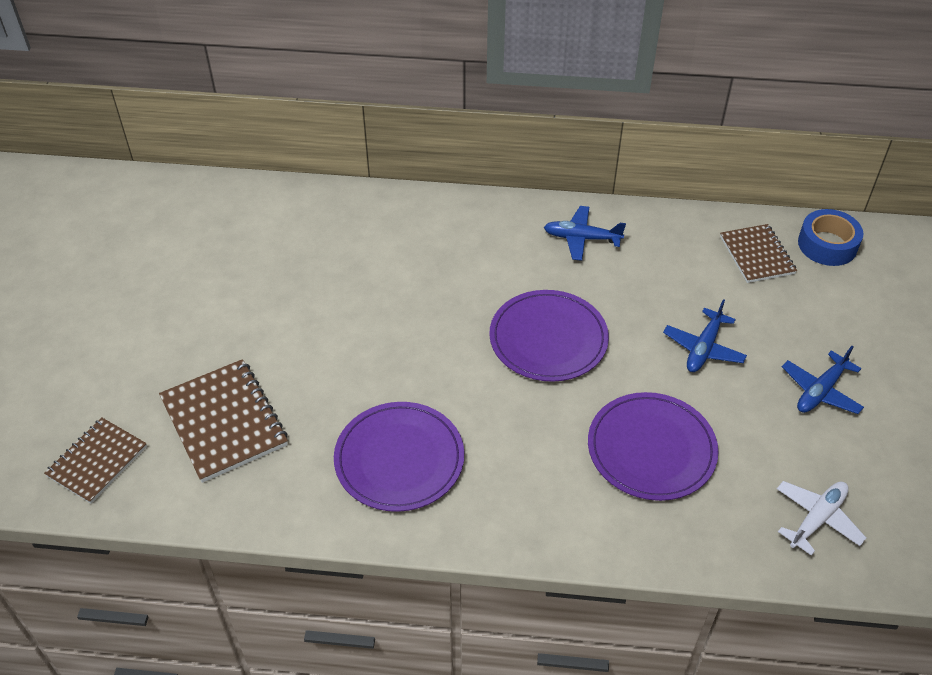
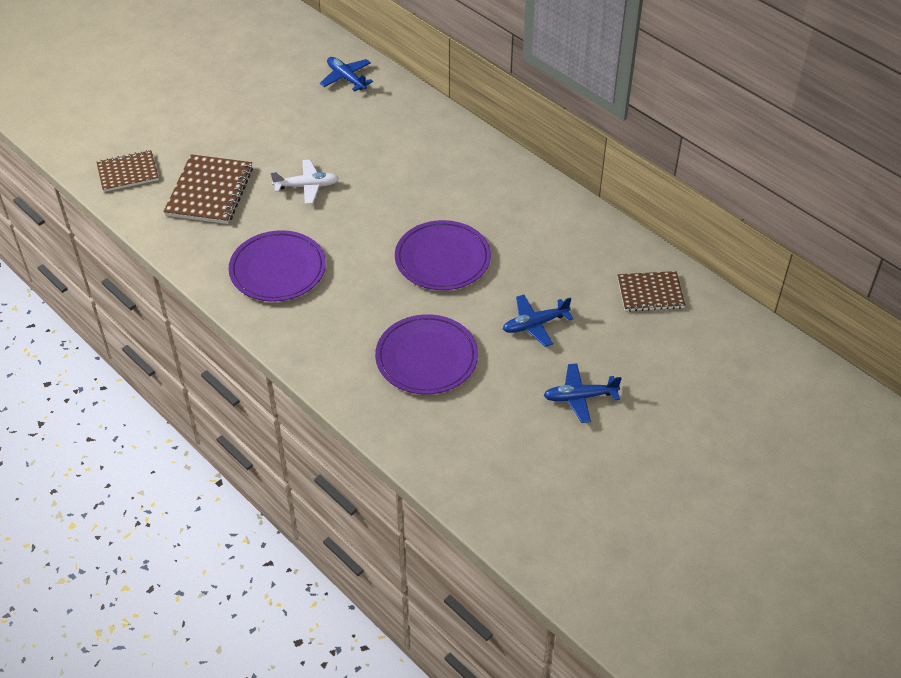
camera: 40 degrees right, 0 degrees up
blue plane [544,206,626,261] -> blue plane moved to [320,57,373,92]
brown notebook [720,224,797,283] -> brown notebook turned 60 degrees clockwise [617,271,685,312]
white plane [777,481,866,555] -> white plane moved to [270,160,339,204]
blue tape [798,209,864,266] -> none

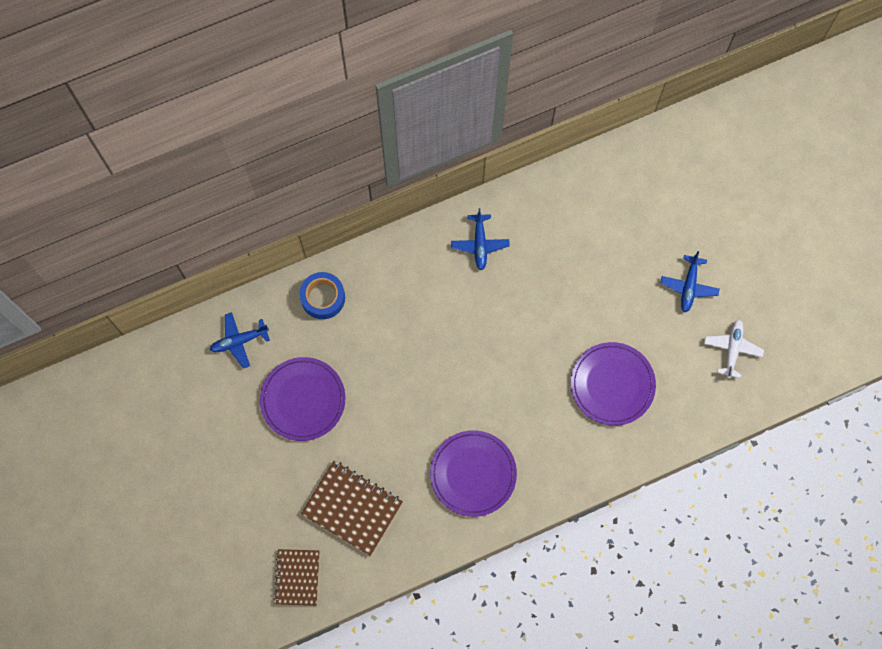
camera: 70 degrees left, 25 degrees up
white plane [270,160,339,204] -> white plane moved to [704,319,764,378]
purple plate [395,220,491,290] -> purple plate moved to [260,357,345,441]
blue plane [503,295,573,347] -> blue plane moved to [451,208,510,271]
brown notebook [617,271,685,312] -> none
none -> blue tape [299,272,345,319]

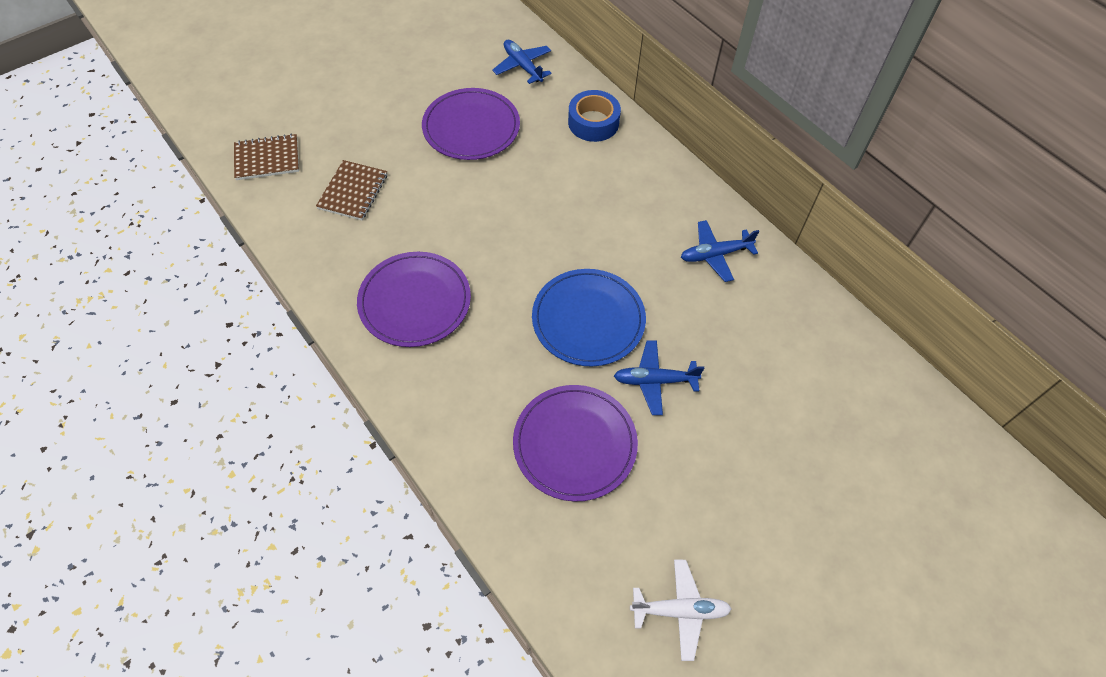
camera: 75 degrees right, 15 degrees down
brown notebook [301,461,403,556] -> brown notebook [316,160,387,220], size x0.66
blue plane [660,251,720,312] -> blue plane moved to [614,340,704,415]
none -> blue plate [532,269,646,366]

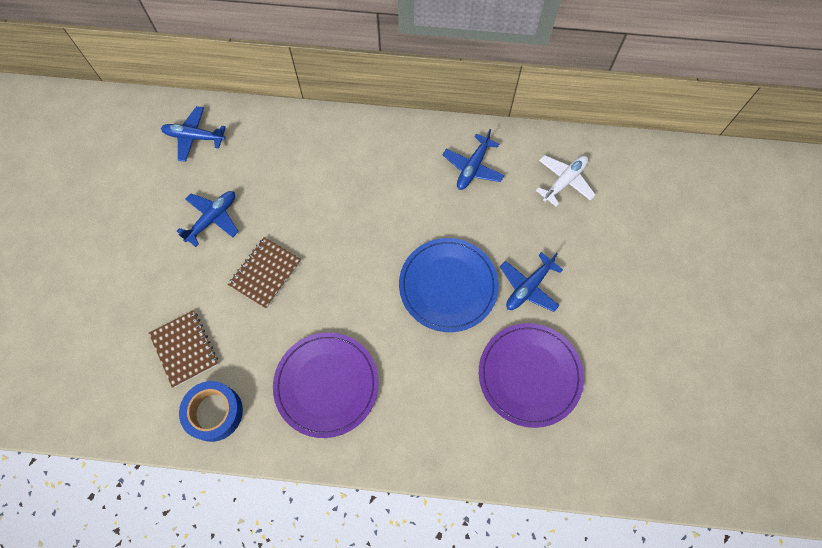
camera: 45 degrees left, 10 degrees up
brown notebook [234,134,299,180] -> brown notebook moved to [228,237,301,309]
purple plate [422,88,520,160] -> blue plane [177,191,239,247]
blue tape [568,90,621,142] -> blue tape moved to [179,381,243,442]
white plane [630,560,732,661] -> white plane moved to [536,155,596,207]

